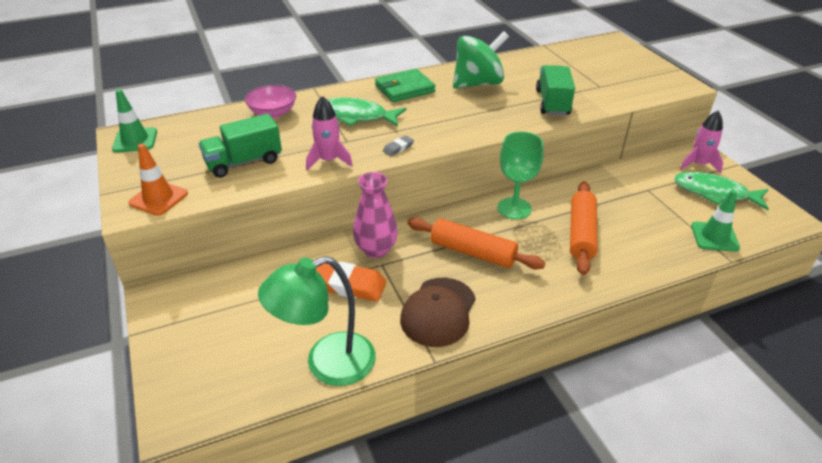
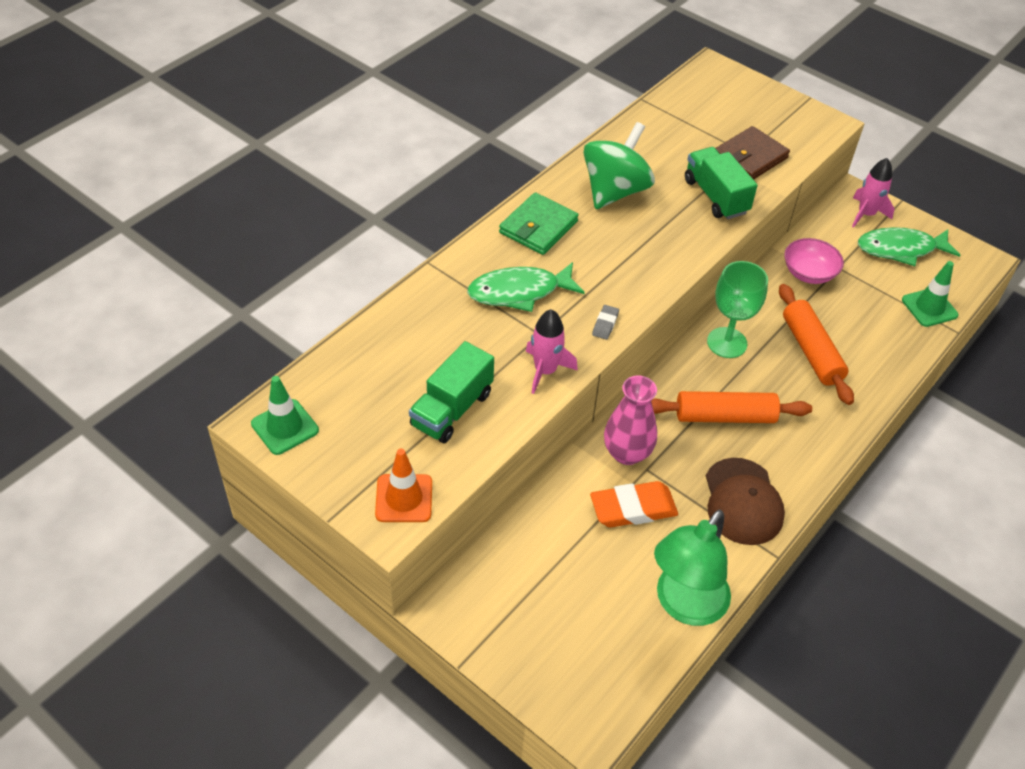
camera: 30 degrees left, 10 degrees up
pink bowl [245,85,296,118] -> pink bowl moved to [784,238,844,284]
none -> brown wallet [715,126,790,180]

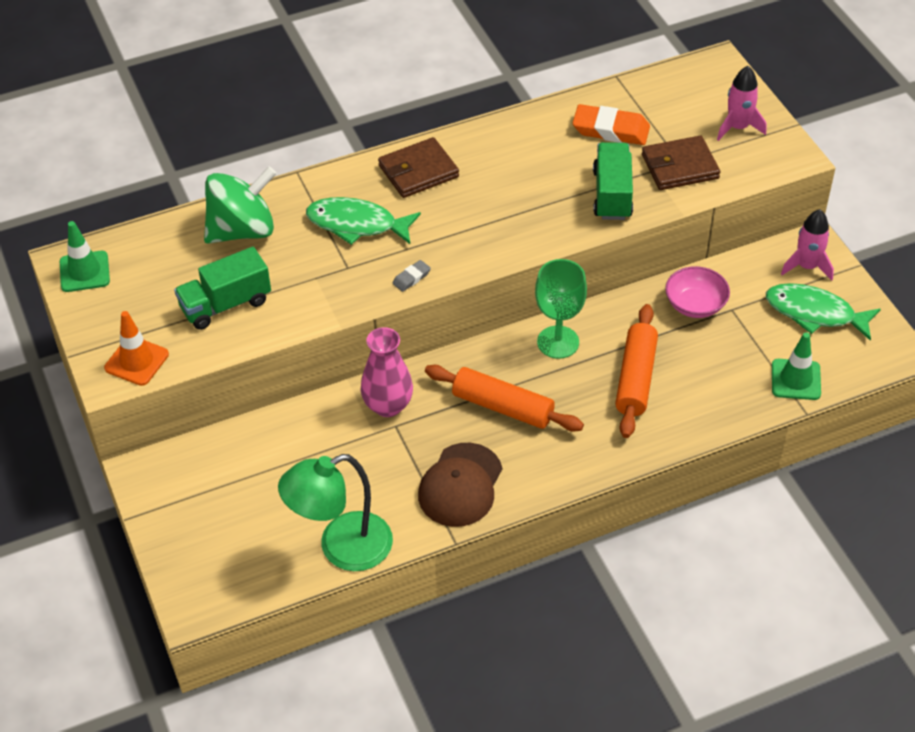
camera: 30 degrees right, 0 degrees up
green wallet [499,192,579,255] -> brown wallet [378,137,459,198]
pink rocket [526,309,578,394] -> pink rocket moved to [717,66,766,141]
green spinning top [583,122,655,209] -> green spinning top moved to [204,166,277,244]
orange eraser [590,481,678,527] -> orange eraser moved to [573,104,650,145]

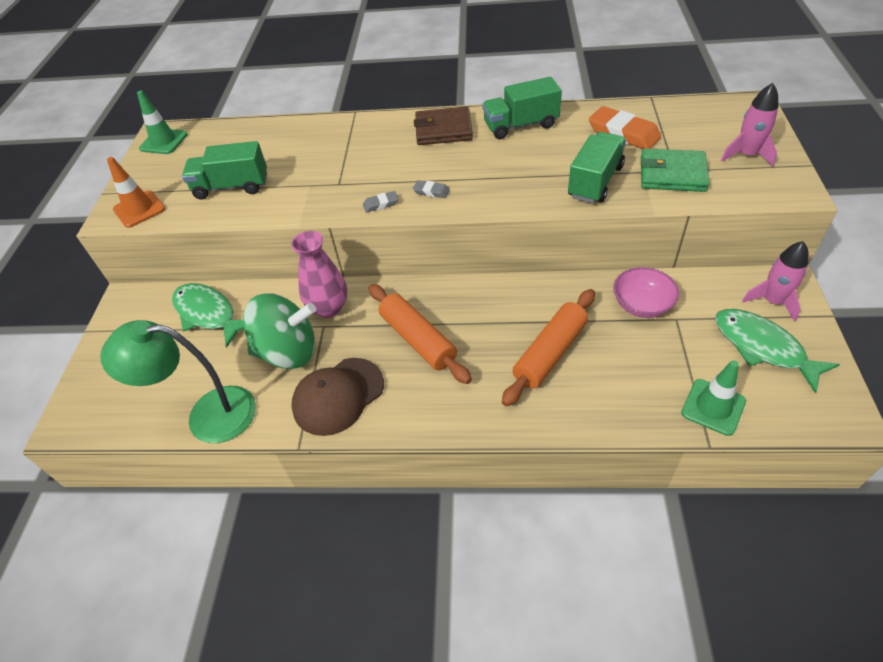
camera: 30 degrees right, 0 degrees up
green spinning top [204,166,277,244] -> green spinning top moved to [243,293,316,369]
green fish [306,197,421,245] -> green fish moved to [172,283,244,348]
green goblet [535,259,587,359] -> none
brown wallet [642,135,720,190] -> green wallet [641,149,710,192]
none -> grey eraser [413,180,450,198]
none -> green truck [483,77,562,139]

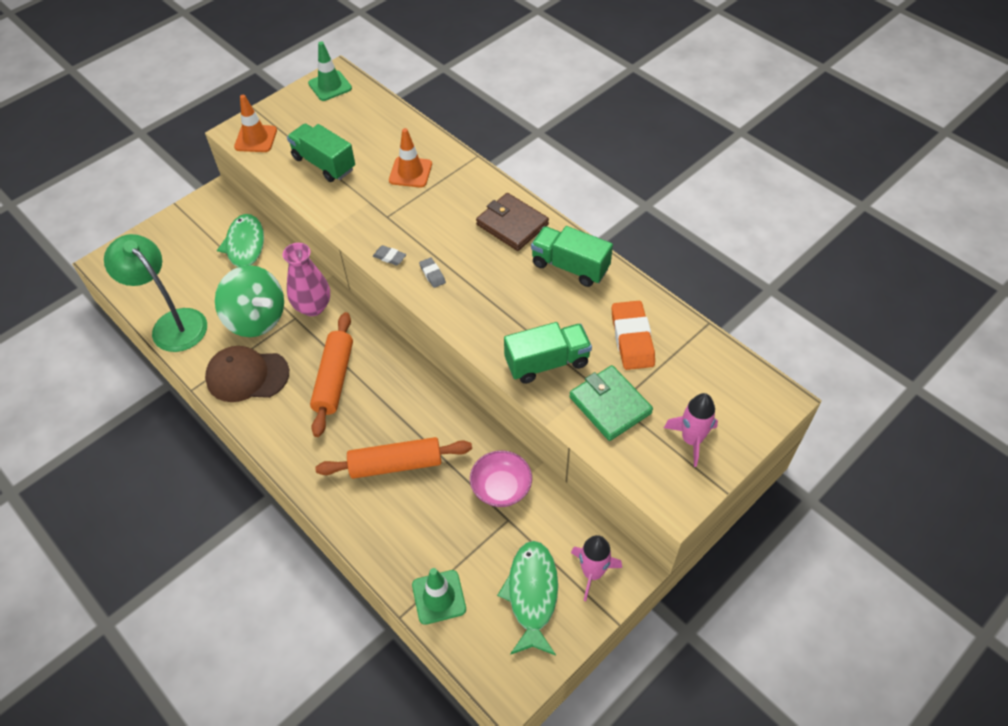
camera: 40 degrees right, 5 degrees up
none -> orange traffic cone [389,128,432,187]

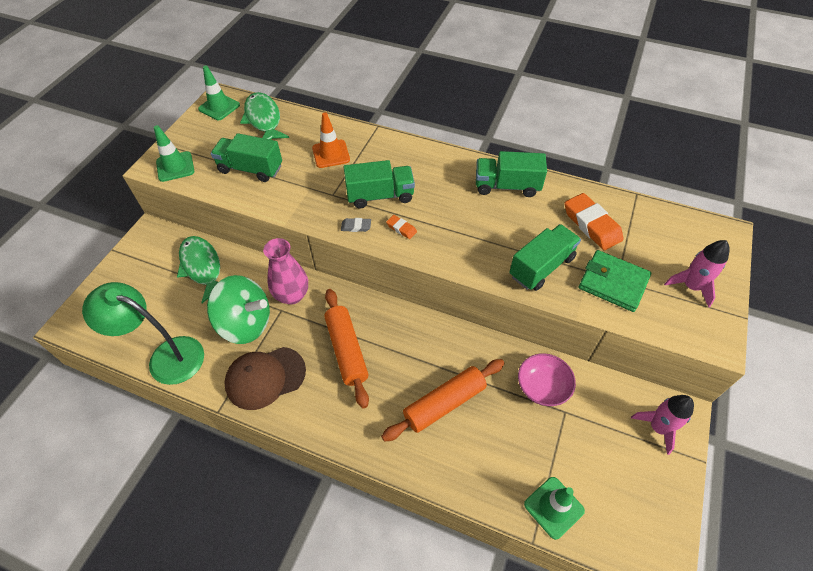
camera: 25 degrees left, 0 degrees up
orange traffic cone [234,95,277,152] -> green traffic cone [154,125,194,182]
grey eraser [419,257,446,288] -> orange eraser [386,215,417,239]
brown wallet [476,193,549,251] -> none
green fish [497,541,558,656] -> green fish moved to [240,92,289,140]
none -> green truck [344,160,415,209]

